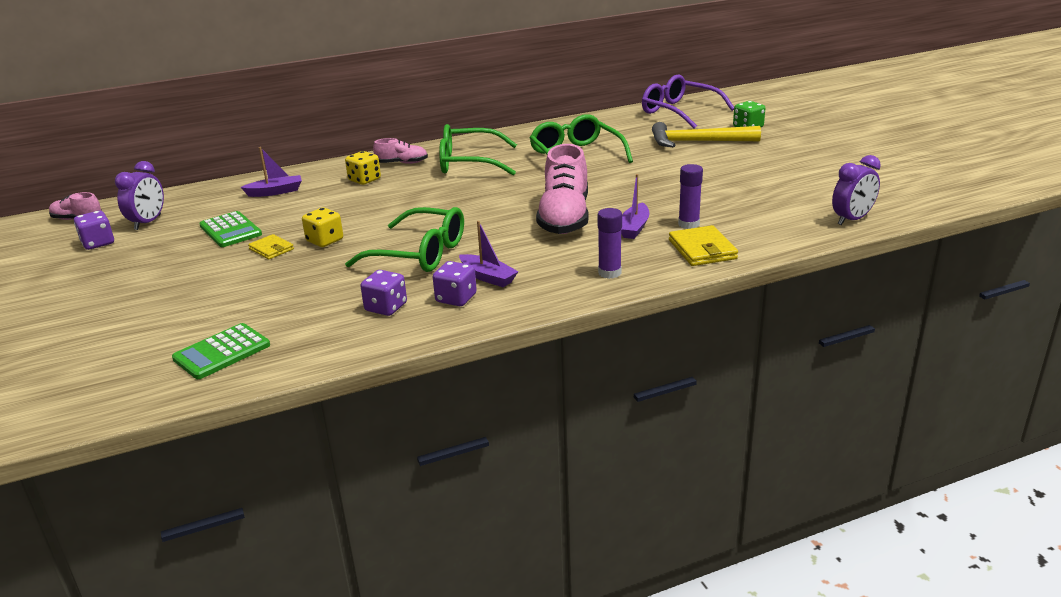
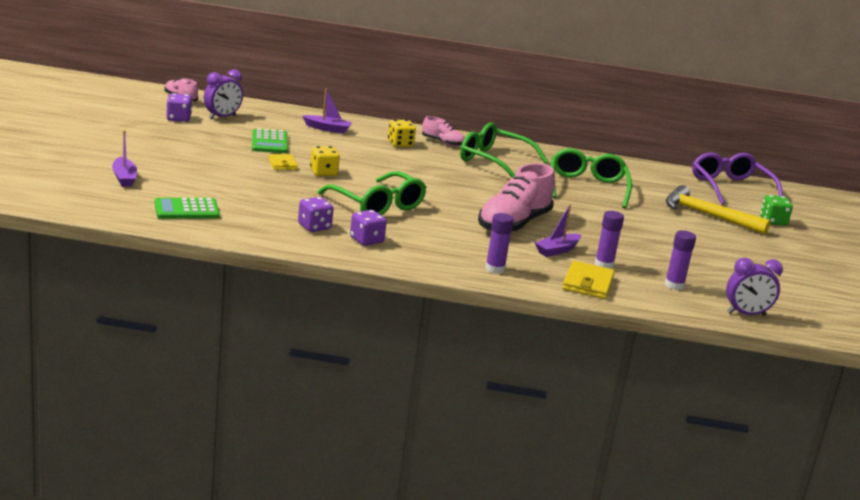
camera: 25 degrees right, 5 degrees down
purple boat [459,221,519,287] -> purple boat moved to [112,130,137,187]
none -> purple glue stick [665,230,696,290]

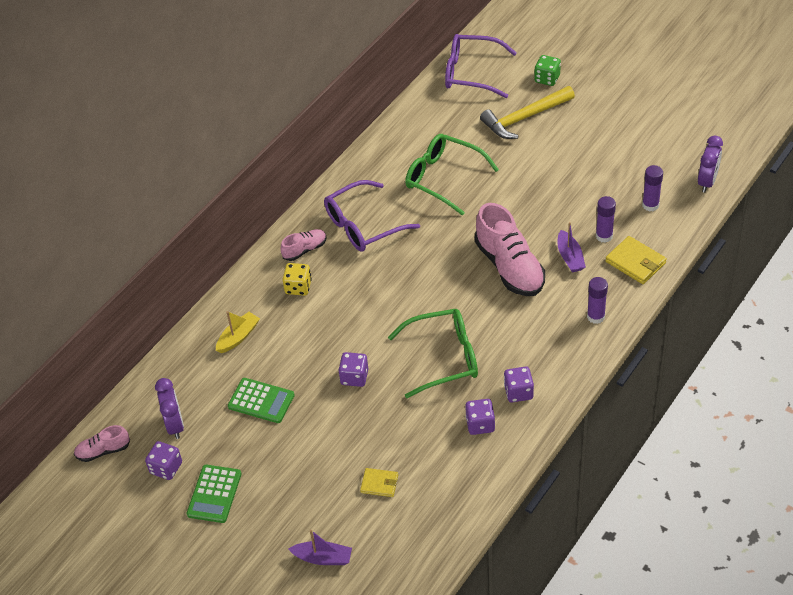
camera: 55 degrees left, 25 degrees up
green calculator [155,198,220,219] -> green calculator moved to [186,465,241,523]
yellow wallet [268,154,298,170] -> yellow wallet moved to [360,468,398,497]
purple boat [302,88,353,134] -> yellow boat [216,311,260,353]
yellow dice [310,146,340,176] -> purple dice [338,352,368,387]
green glasses [460,122,549,178] -> purple glasses [324,180,420,251]

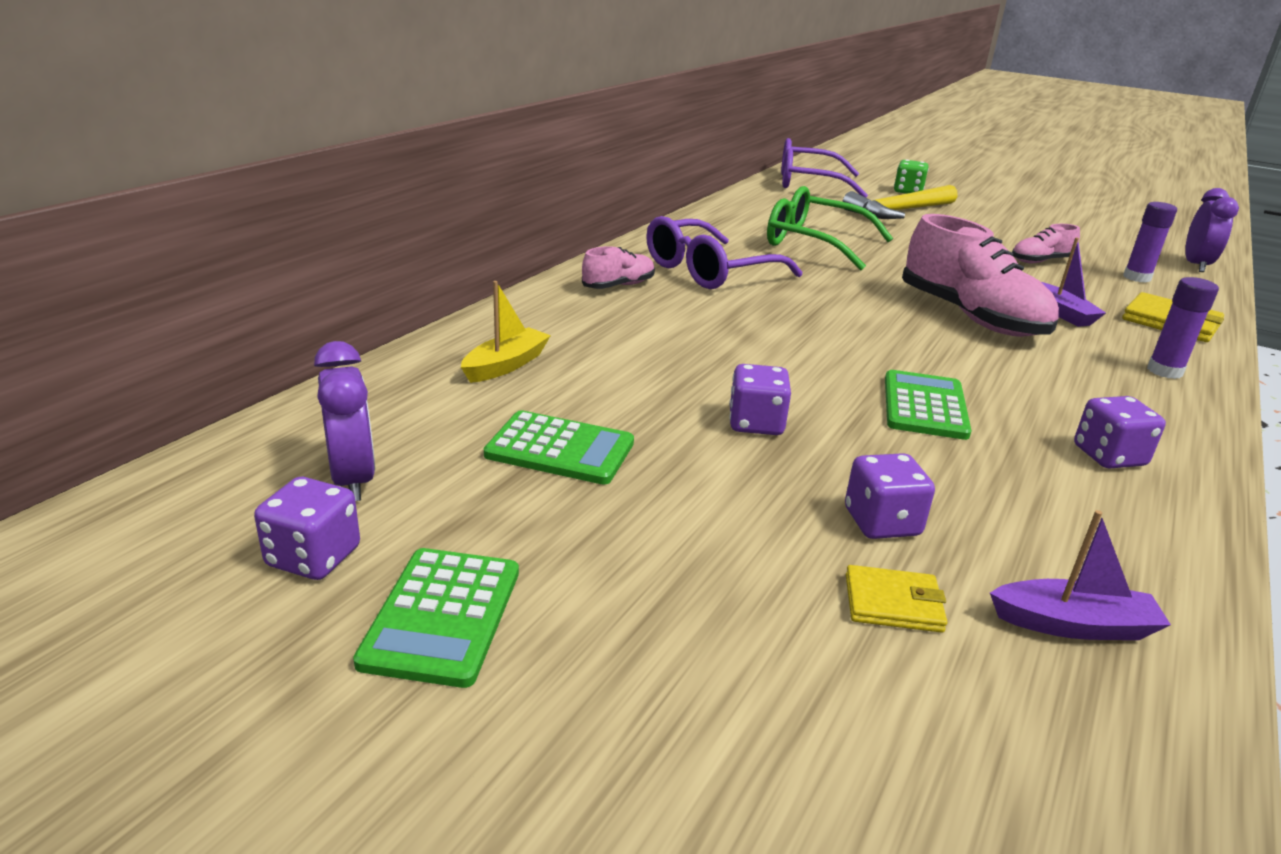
camera: 10 degrees left, 20 degrees down
pink shoe [74,425,130,462] -> pink shoe moved to [1012,224,1080,263]
yellow dice [282,263,312,296] -> none
purple boat [288,530,352,565] -> purple boat moved to [990,510,1171,640]
green glasses [388,309,478,398] -> green calculator [885,370,972,440]
purple dice [465,399,495,435] -> purple dice moved to [845,453,935,539]
purple glue stick [596,196,616,243] -> none

